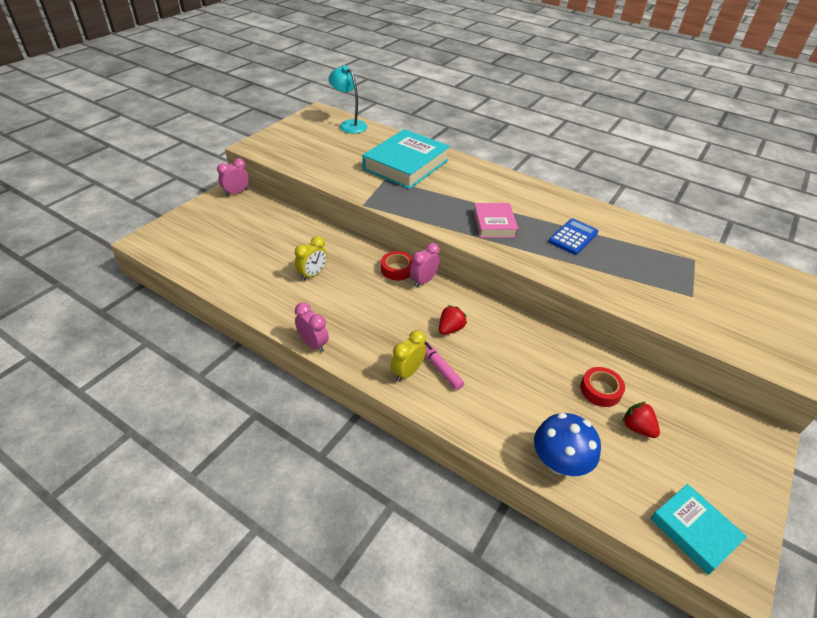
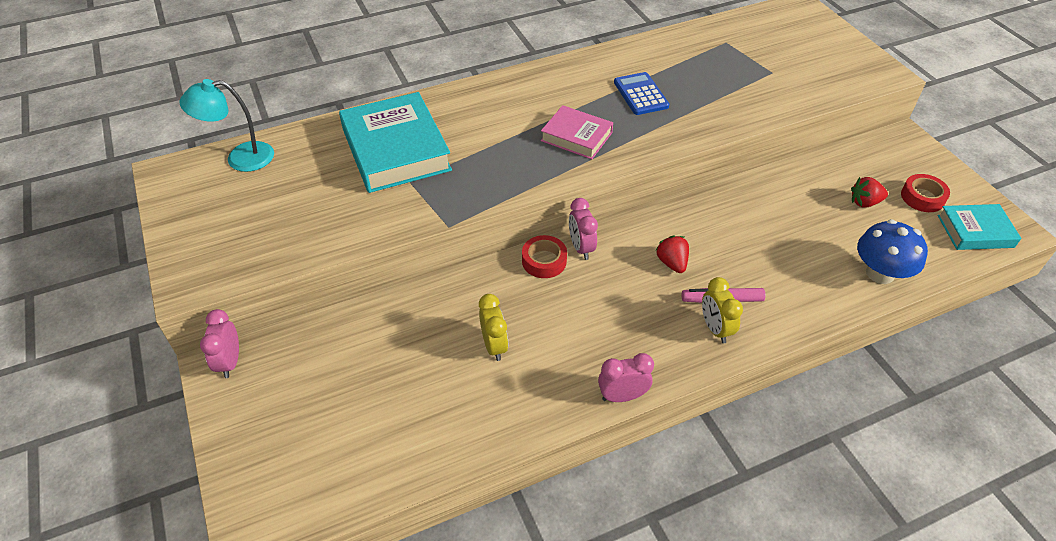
camera: 55 degrees left, 5 degrees up
red tape [580,367,625,407] -> red tape moved to [901,174,950,212]

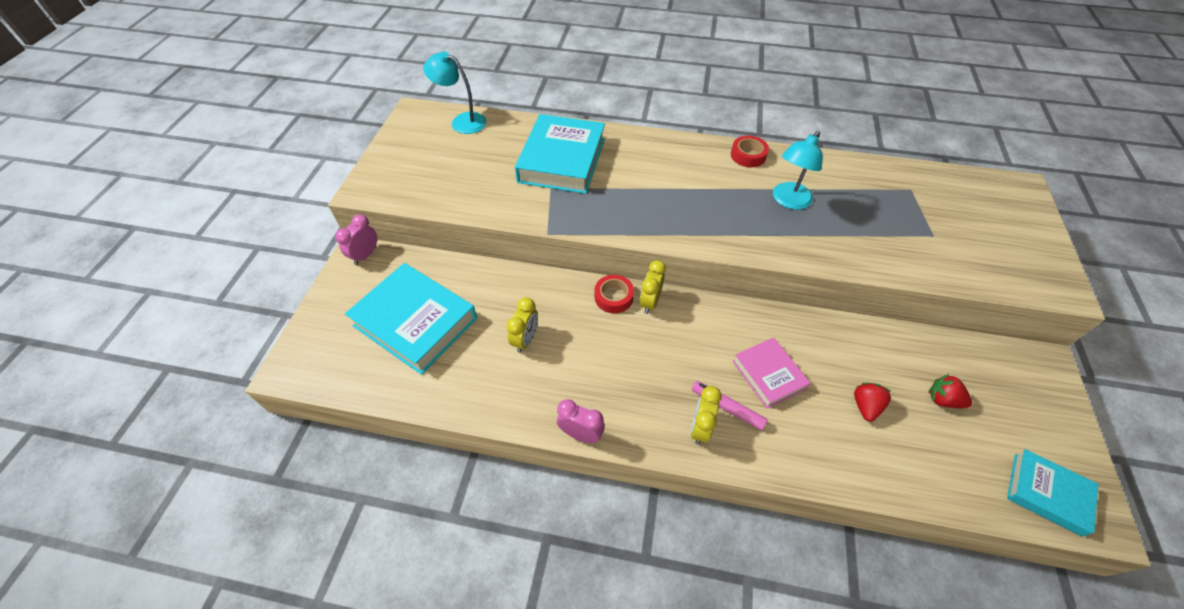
camera: 35 degrees right, 5 degrees up
pink book [541,105,613,159] -> pink book moved to [733,337,810,408]
pink clock [569,198,598,260] -> yellow clock [640,260,666,314]
blue calculator [614,72,669,115] -> turquoise lamp [773,131,823,210]
red strawberry [655,235,689,273] -> red strawberry moved to [854,383,891,422]
blue mushroom [857,219,928,284] -> none
red tape [901,174,950,212] -> red tape moved to [731,136,769,167]
none -> turquoise book [345,263,477,375]

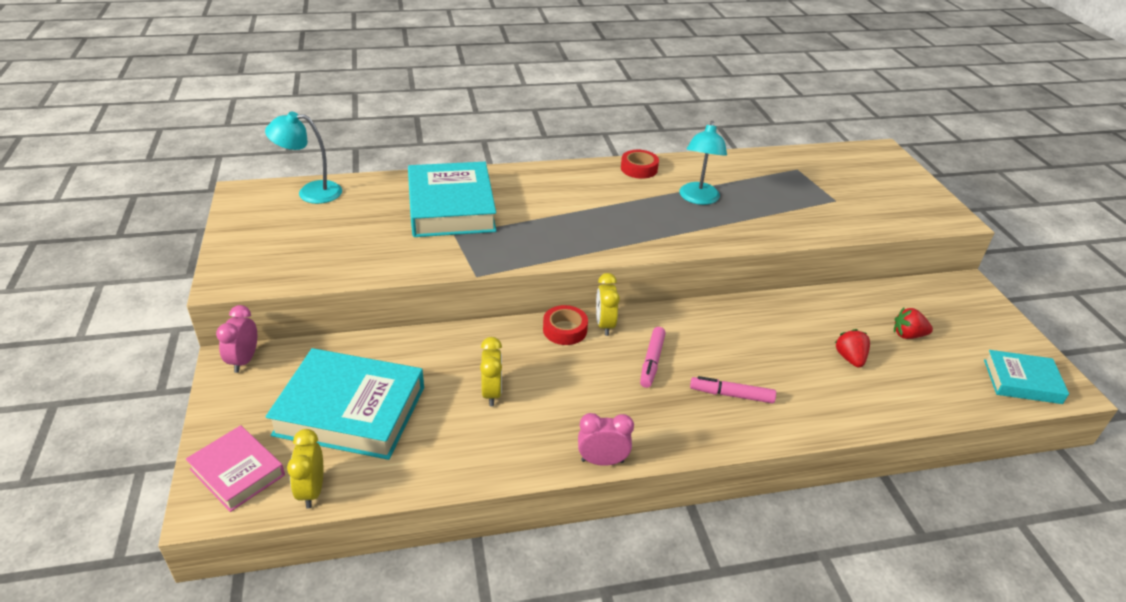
camera: 25 degrees left, 15 degrees down
yellow clock [691,386,722,445] -> yellow clock moved to [287,429,323,508]
pink book [733,337,810,408] -> pink book moved to [186,425,285,512]
none -> pink marker [640,327,666,388]

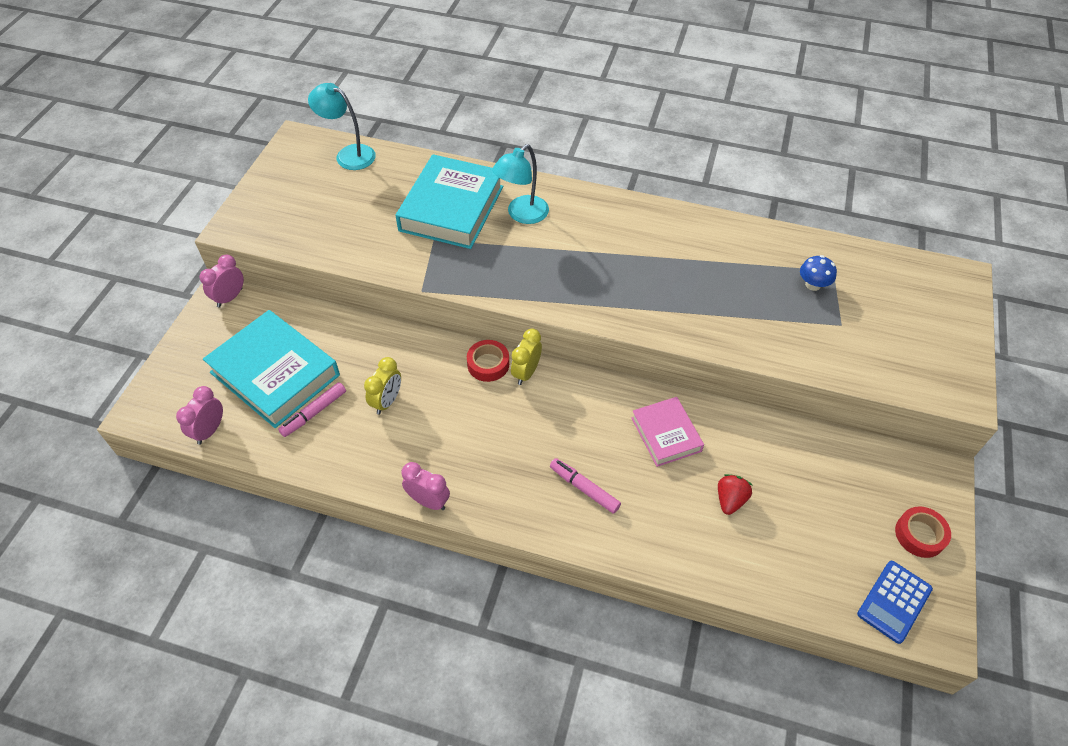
camera: 30 degrees right, 15 degrees up
pink book [186,425,285,512] -> pink book moved to [631,397,704,467]
yellow clock [287,429,323,508] -> pink clock [176,386,223,445]
red tape [621,150,659,179] -> red tape moved to [895,506,951,558]
pink marker [640,327,666,388] -> pink marker moved to [278,382,346,437]
turquoise lamp [680,121,727,205] -> turquoise lamp moved to [492,144,549,224]
red strawberry [894,308,933,339] -> none
turquoise book [984,350,1069,404] -> blue calculator [857,561,933,644]
none -> blue mushroom [800,255,837,291]

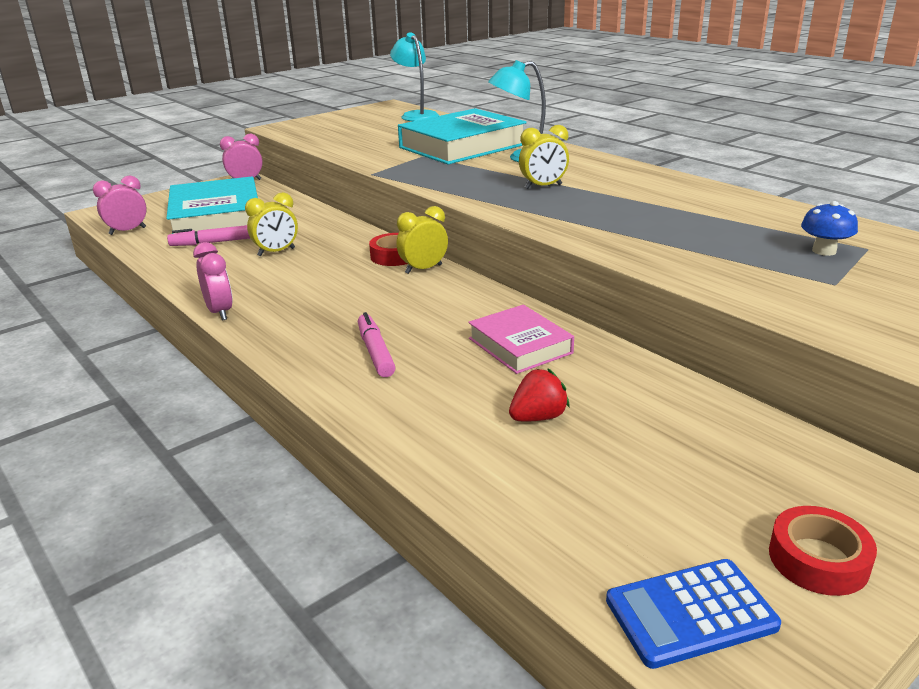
camera: 35 degrees right, 25 degrees down
pink book [631,397,704,467] -> pink book turned 45 degrees counterclockwise [468,305,574,374]
none -> yellow clock [519,125,569,189]

